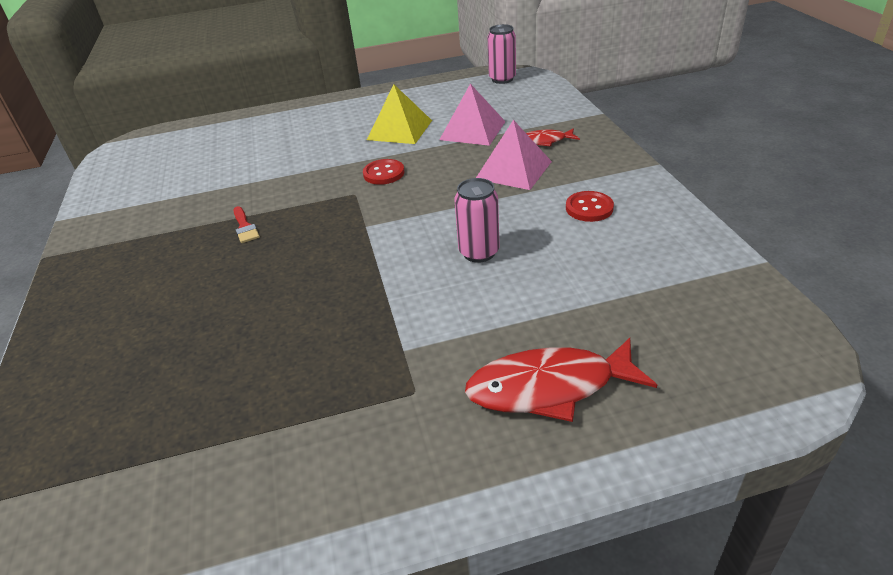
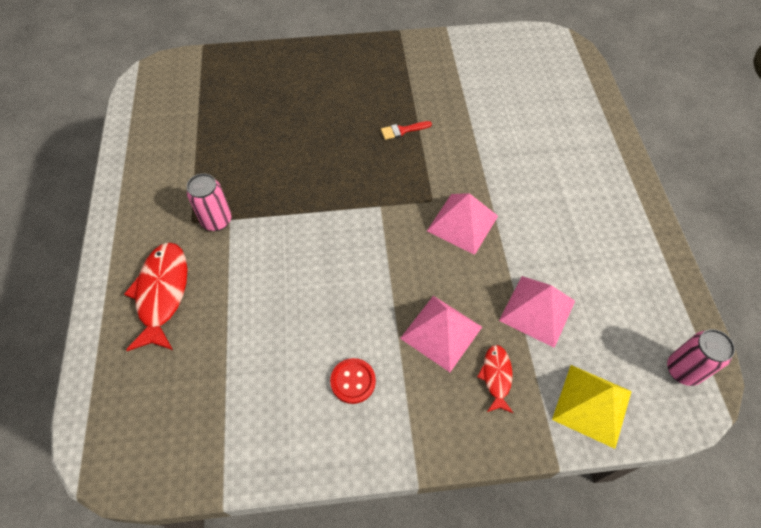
camera: 95 degrees right, 20 degrees up
red button [363,159,405,185] -> pink pyramid [427,193,498,255]
yellow pyramid [367,84,432,144] -> yellow pyramid moved to [552,365,632,449]
pink can [454,178,500,263] -> pink can moved to [187,173,232,231]

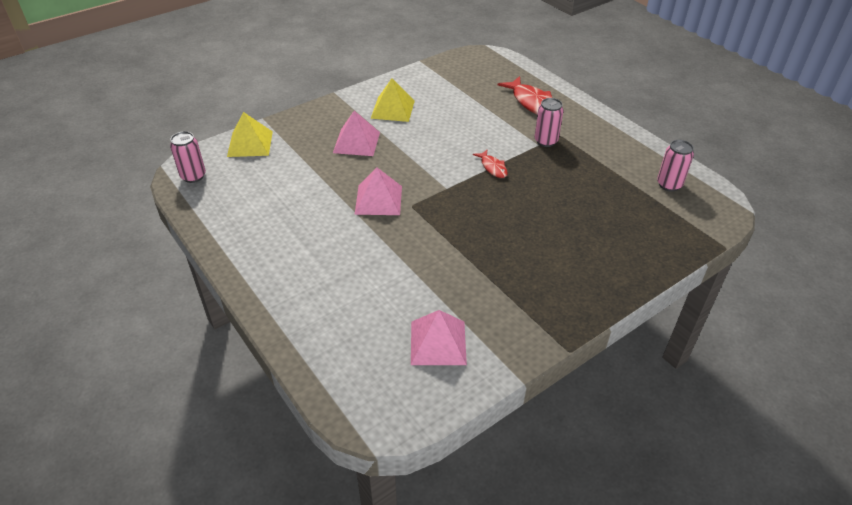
camera: 150 degrees right, 15 degrees down
red button [330,358,376,404] -> yellow pyramid [371,78,415,122]
red brush [381,121,432,140] -> none
red fish [477,345,513,413] -> red fish moved to [473,150,508,178]
pink pyramid [499,276,575,348] -> pink pyramid moved to [411,310,467,365]
none -> pink can [657,140,694,192]

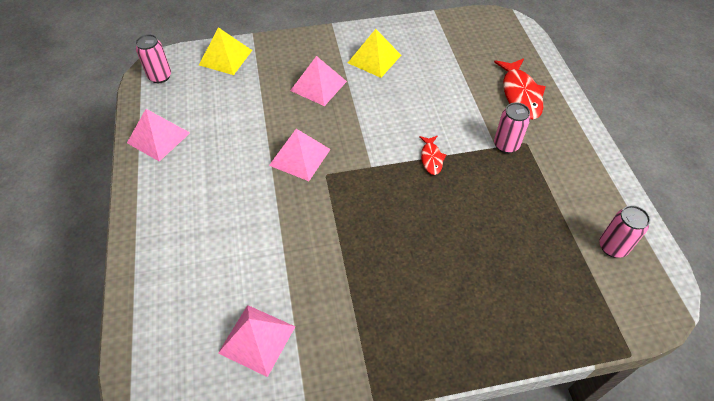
camera: 25 degrees right, 10 degrees up
none -> pink pyramid [127,109,190,161]

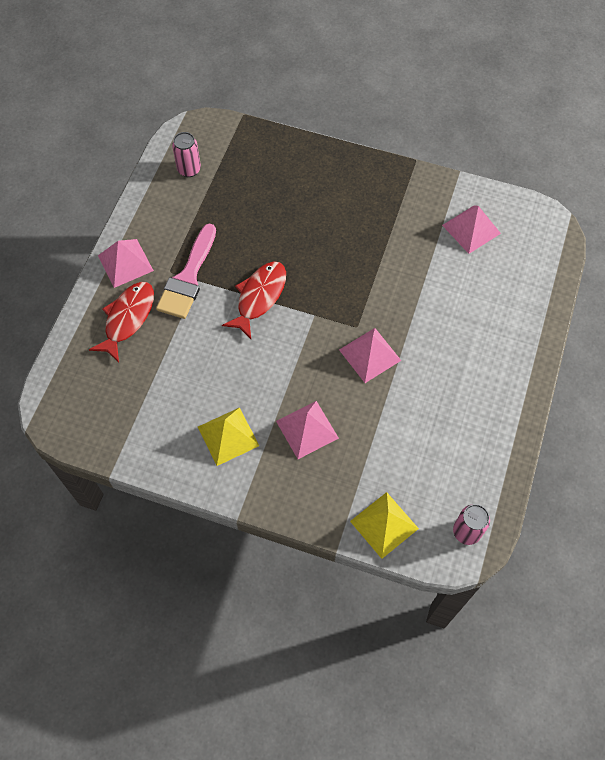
camera: 150 degrees left, 10 degrees up
pink pyramid [127,109,190,161] -> pink pyramid moved to [98,239,154,288]
red fish [419,136,446,175] -> red fish [222,261,286,339], size x1.84
pink can [494,102,530,153] -> pink brush [156,223,216,319]

